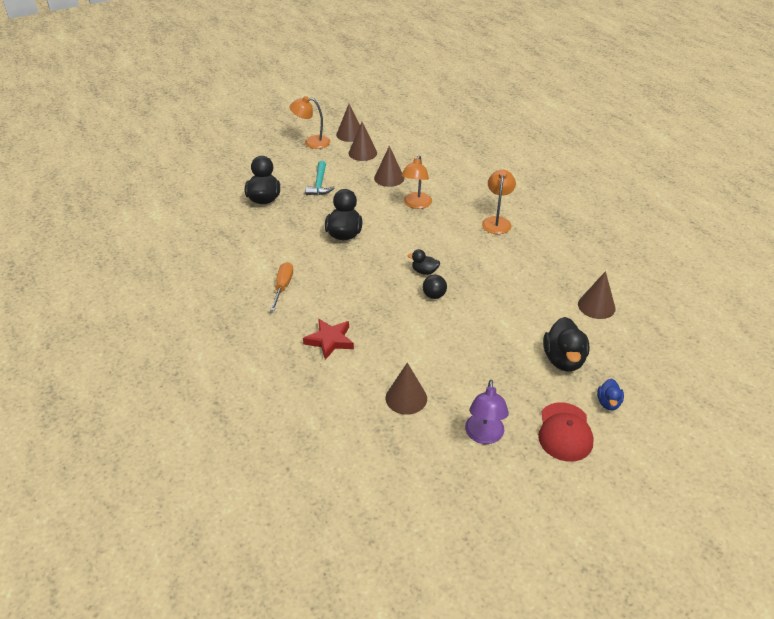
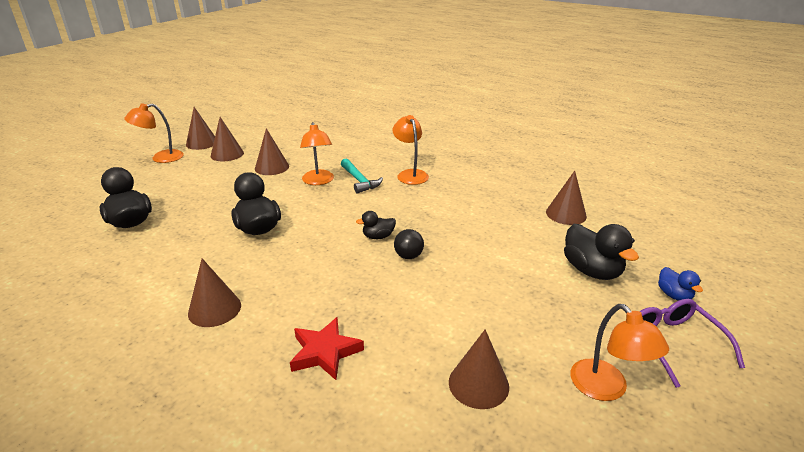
camera: 30 degrees left, 10 degrees down
orange screwdriver [270,262,293,311] -> brown cone [188,259,241,327]
turquoise hammer [305,161,334,195] -> turquoise hammer moved to [341,159,383,194]
purple lamp [465,380,509,444] -> orange lamp [570,304,669,401]
red cap [538,402,594,462] -> purple glasses [639,299,745,388]

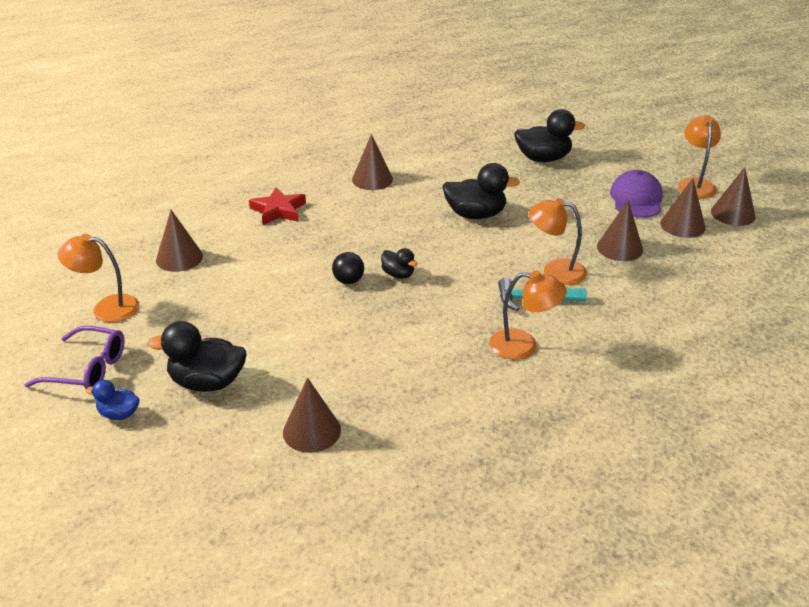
camera: 120 degrees right, 5 degrees up
black duck [356,211,396,239] -> black duck turned 120 degrees clockwise [381,248,418,279]
none -> purple cap [610,170,663,218]

